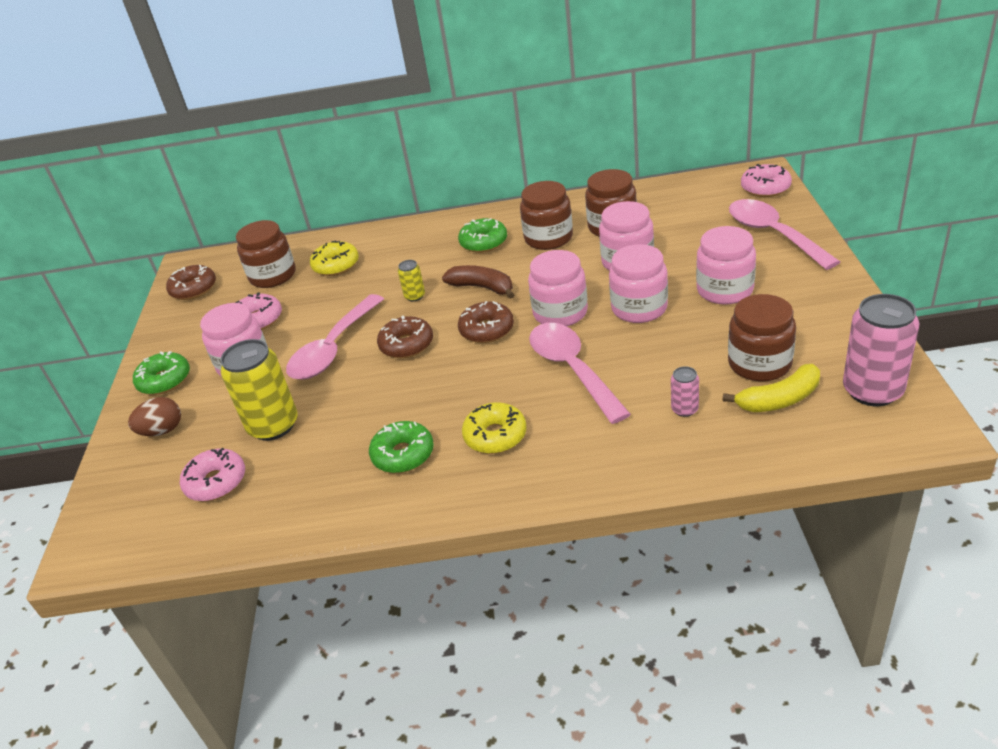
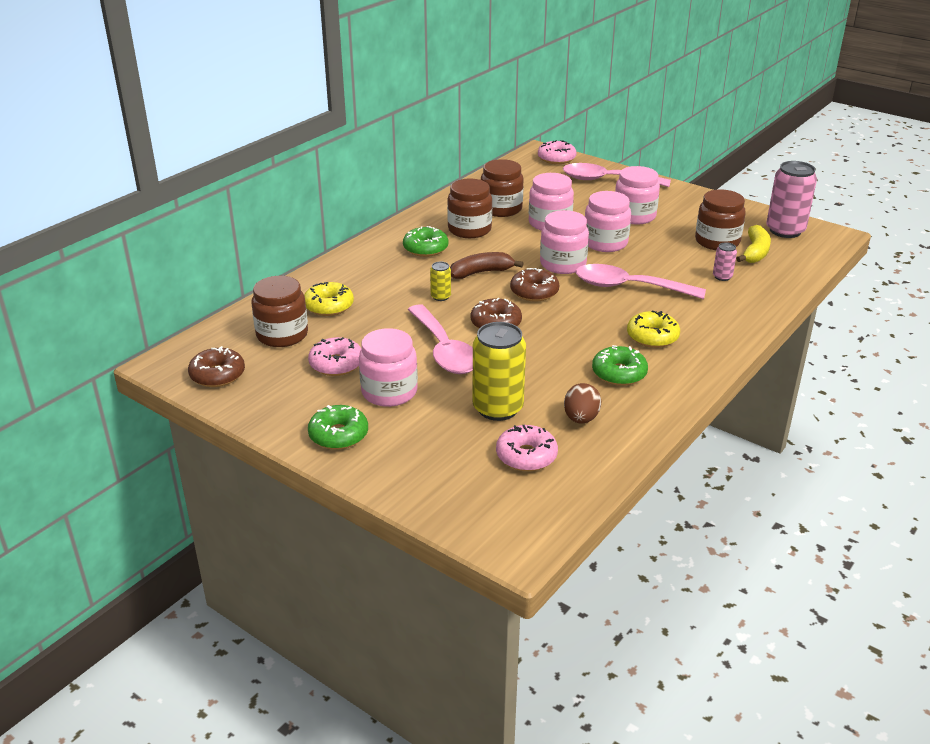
camera: 55 degrees left, 5 degrees down
brown egg [128,397,181,436] -> brown egg moved to [564,383,601,423]

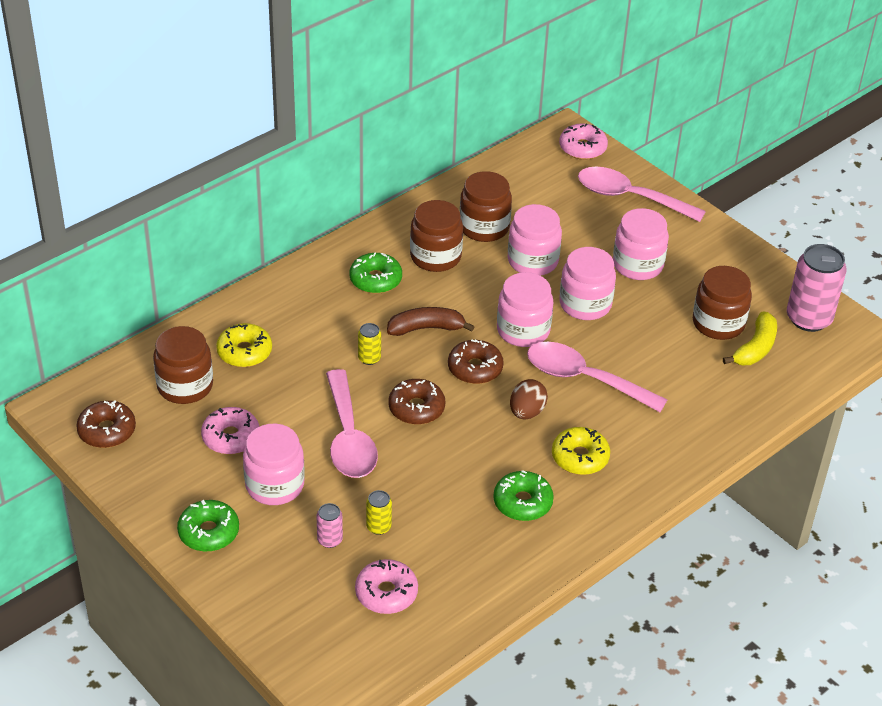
camera: 10 degrees right, 10 degrees up
yellow can [472,322,526,421] -> yellow can [366,490,392,535], size x0.47
brown egg [564,383,601,423] -> brown egg moved to [510,379,548,419]
pink can [713,242,737,281] -> pink can moved to [316,503,343,548]

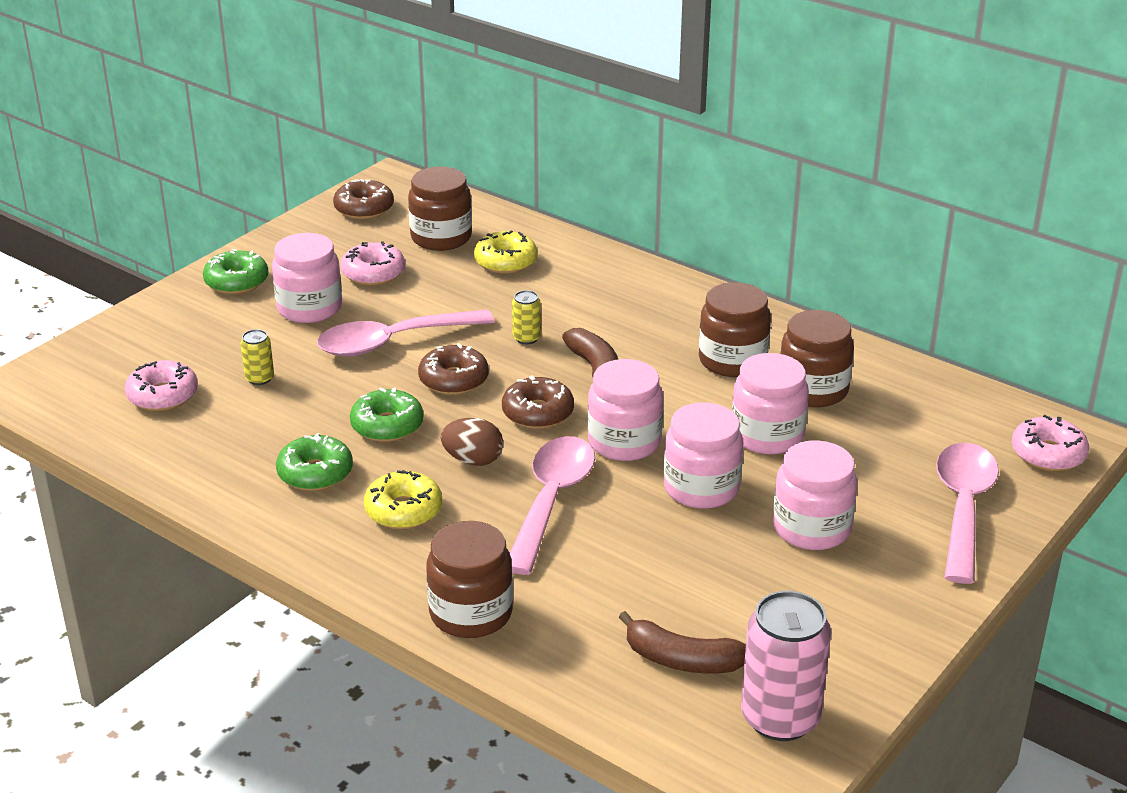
camera: 80 degrees right, 10 degrees down
pink can [316,503,343,548] -> none
green donut [350,253,402,294] -> green donut moved to [350,388,423,442]
brown jar [693,266,752,340] -> brown jar moved to [426,521,513,638]
yellow banana [723,311,777,365] -> brown banana [619,611,746,674]

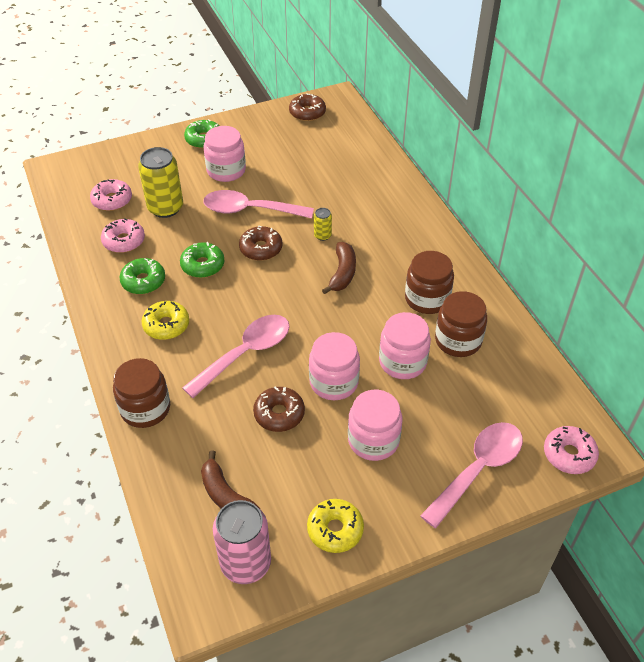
camera: 30 degrees right, 15 degrees up
yellow can [241,329,274,385] -> yellow can [138,147,183,218], size x2.13
pink donut [341,241,405,286] -> pink donut moved to [101,218,145,253]
brown jar [408,166,472,251] -> none
brown egg [441,418,503,466] -> none
yellow donut [474,231,537,274] -> yellow donut moved to [307,499,364,553]
brown donut [502,376,574,429] -> brown donut moved to [253,387,305,432]
pink jar [588,359,663,461] -> none

